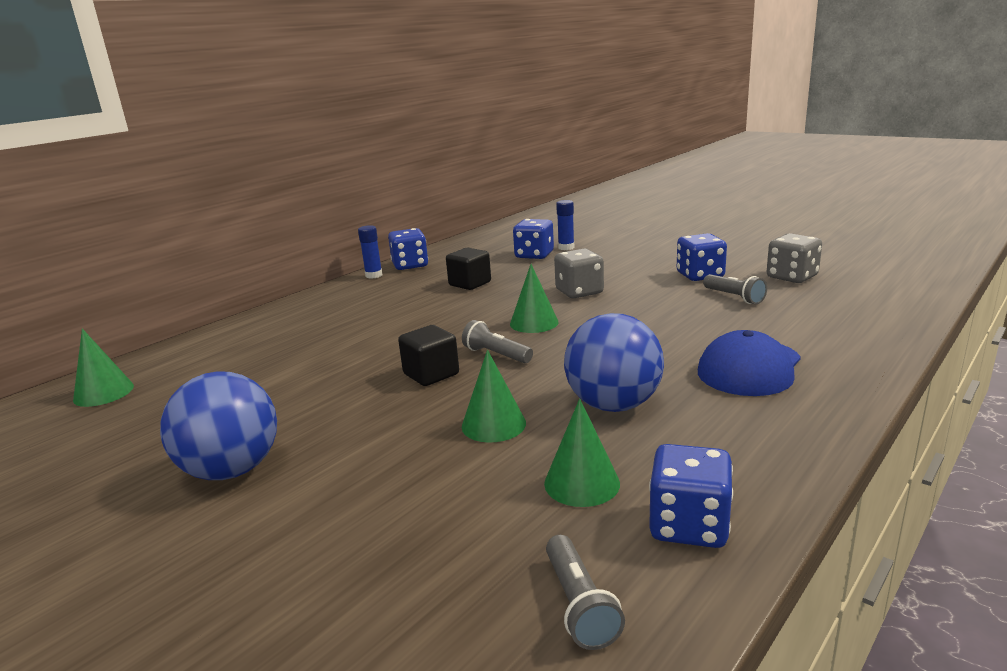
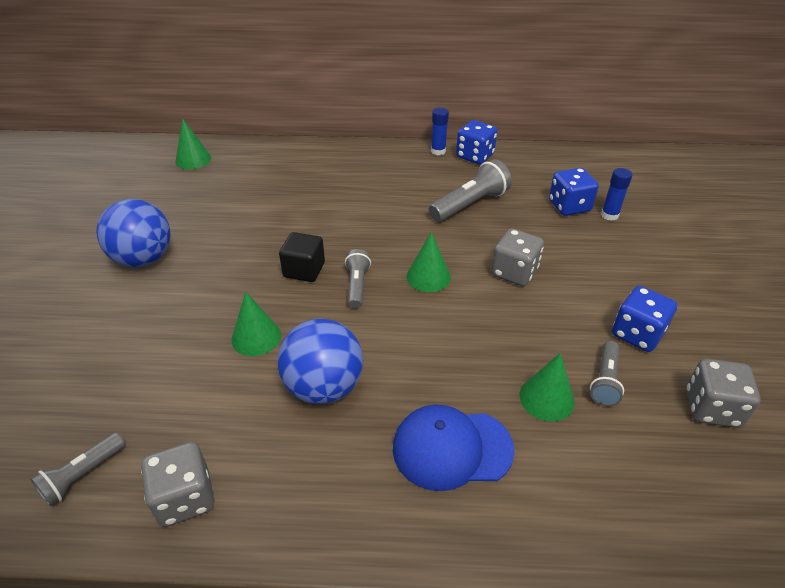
camera: 50 degrees right, 20 degrees up
black cube [446,248,491,290] -> grey flashlight [429,159,512,222]
green cone [544,399,620,507] -> green cone moved to [520,353,575,421]
blue dice [649,444,733,548] -> grey dice [141,442,215,527]

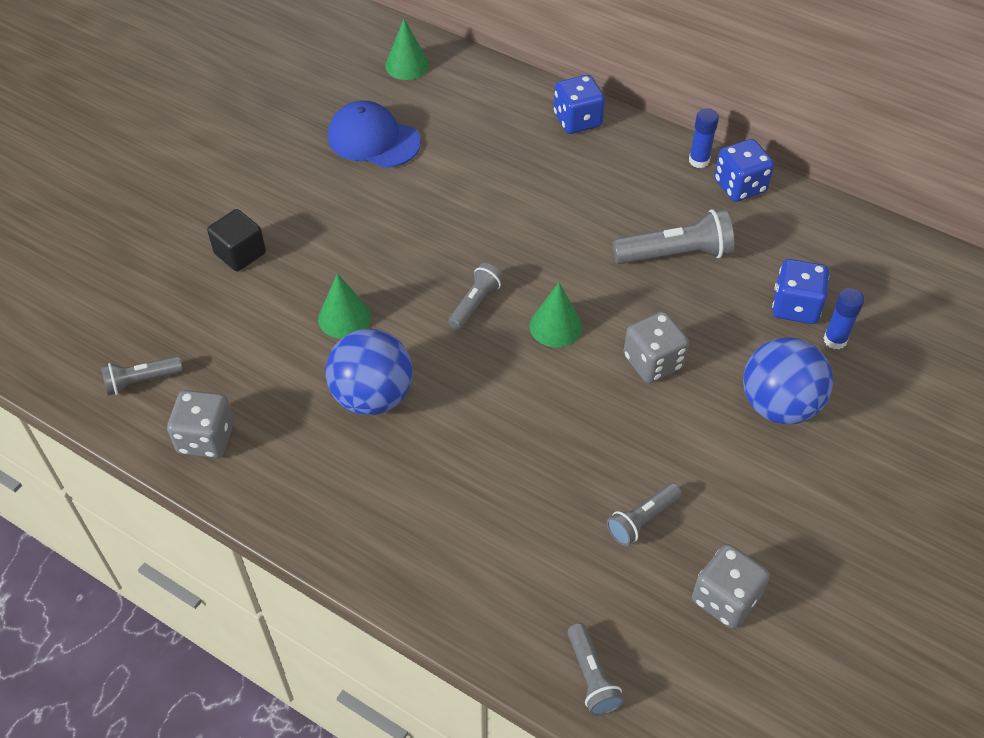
camera: 30 degrees right, 10 degrees up
blue ball [96,199,171,267] -> blue ball moved to [743,337,833,425]
black cube [279,232,325,282] -> black cube moved to [207,209,266,271]
blue cap [393,405,514,491] -> blue cap moved to [328,100,421,168]
green cone [520,353,575,421] -> none
blue dice [612,286,677,352] -> blue dice moved to [553,75,605,134]
none -> grey flashlight [567,623,624,716]

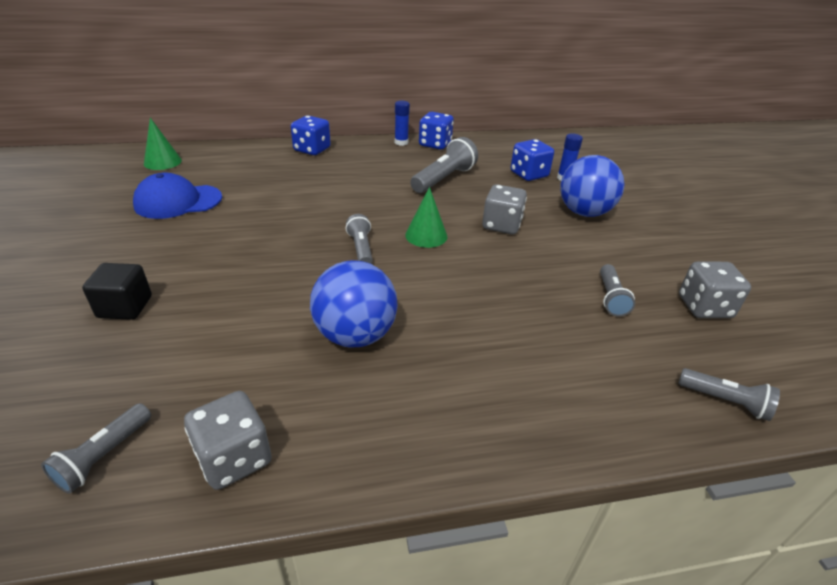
camera: 45 degrees left, 15 degrees down
green cone [318,273,371,339] -> none

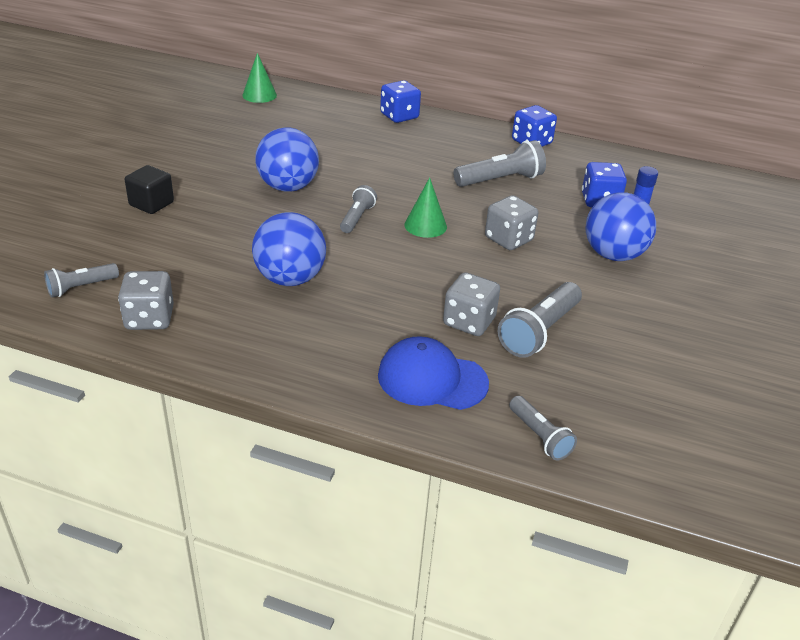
camera: 30 degrees right, 0 degrees up
blue cap [133,173,222,219] -> blue cap moved to [378,336,489,410]
blue glue stick [395,101,410,146] -> none
grey flashlight [600,264,635,316] -> grey flashlight [498,282,582,358], size x1.64
grey dice [679,261,751,318] -> grey dice moved to [443,272,500,336]
none -> blue ball [255,127,319,192]

